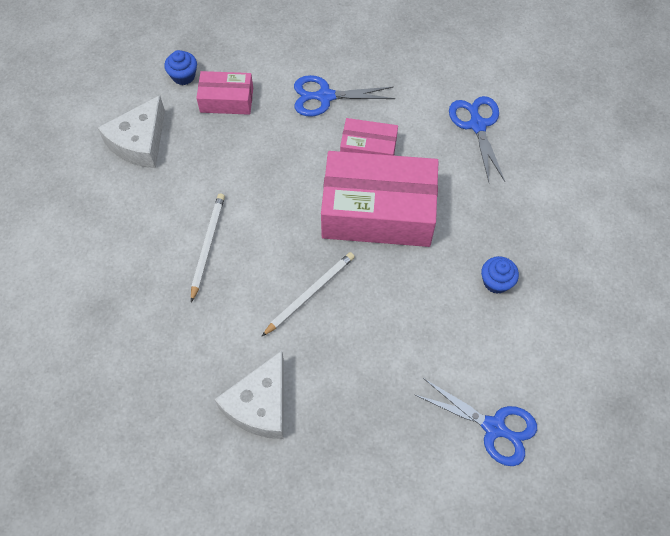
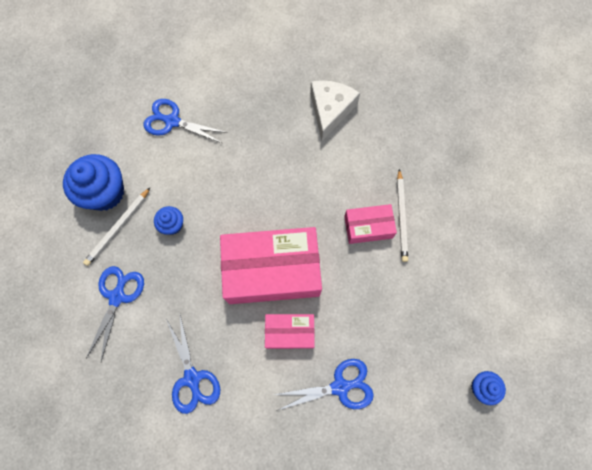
camera: 170 degrees right, 10 degrees up
white cheese [98,95,165,168] -> none
pink box [196,71,253,115] -> pink box moved to [344,204,397,244]
white pencil [261,252,355,337] -> white pencil moved to [83,188,150,266]
none -> blue cupcake [63,154,124,211]
none -> blue scissors [86,266,144,361]

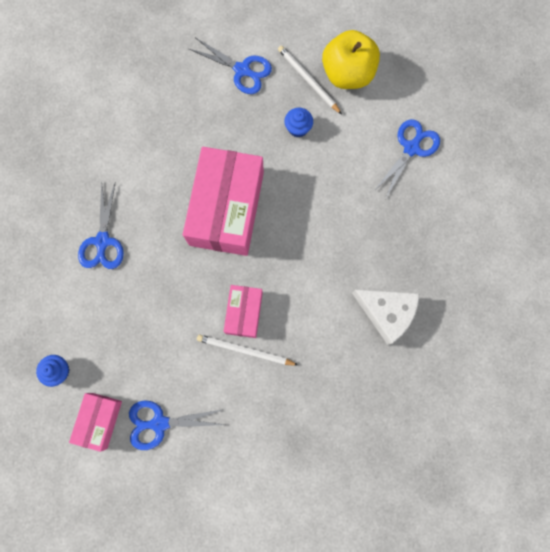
camera: 105 degrees right, 5 degrees up
blue cupcake [63,154,124,211] -> yellow apple [322,30,380,89]
blue scissors [166,315,220,414] -> blue scissors moved to [129,401,225,450]
pink box [265,314,315,349] -> pink box moved to [69,393,122,452]

